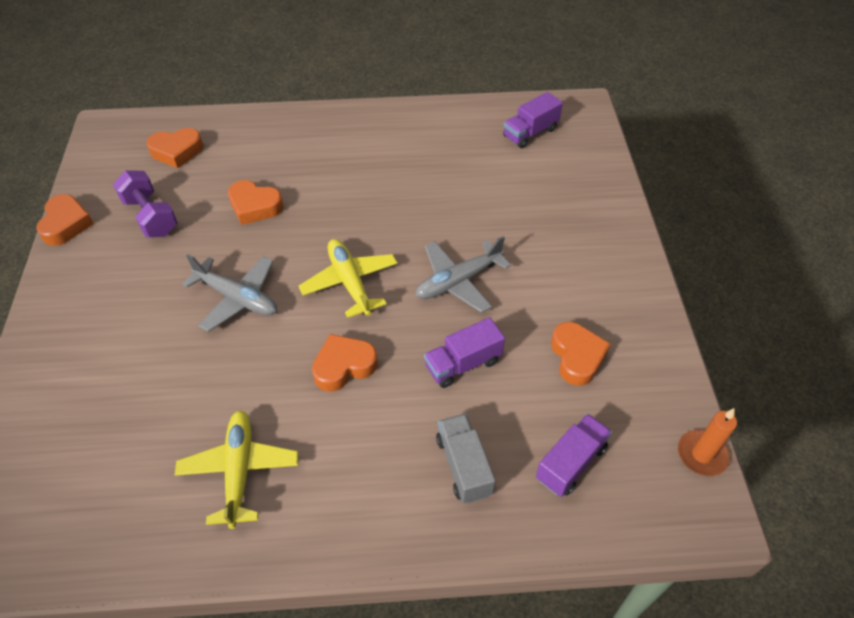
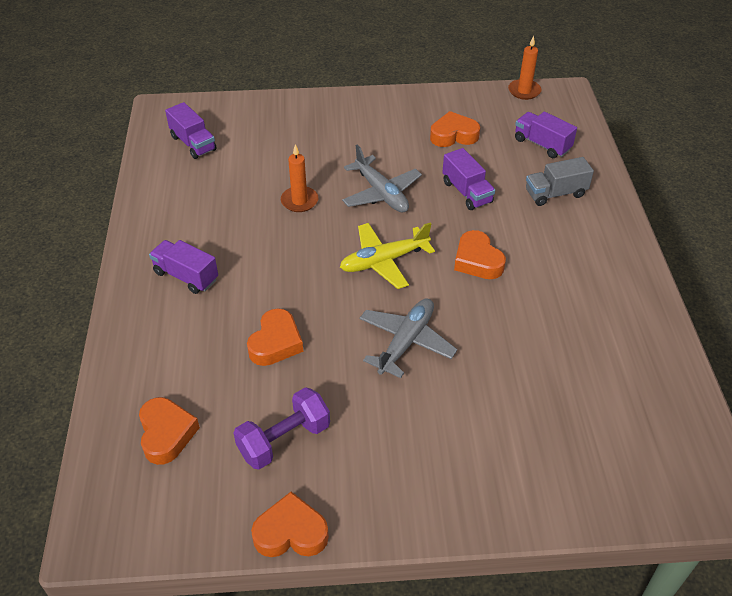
camera: 90 degrees left, 5 degrees down
yellow plane [175,410,298,529] -> none
none -> purple truck [149,240,218,294]
none -> orange candle [281,144,318,212]

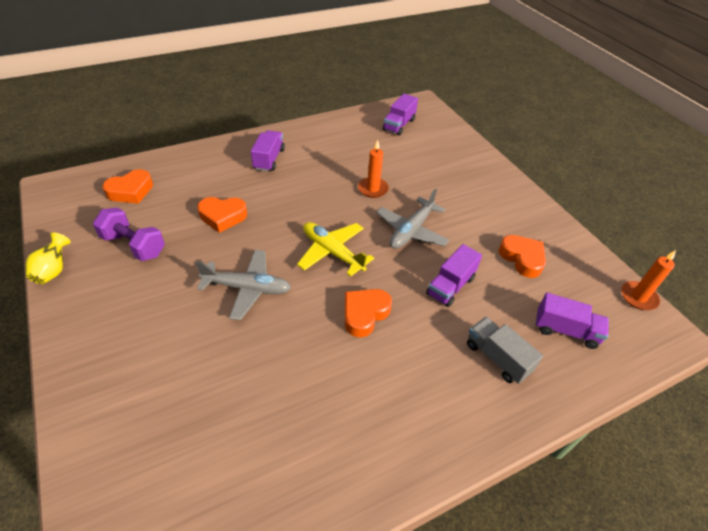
camera: 65 degrees right, 0 degrees up
orange heart [251,492,329,557] -> yellow vase [26,233,71,284]
purple truck [515,112,577,158] -> purple truck turned 90 degrees clockwise [535,293,609,349]

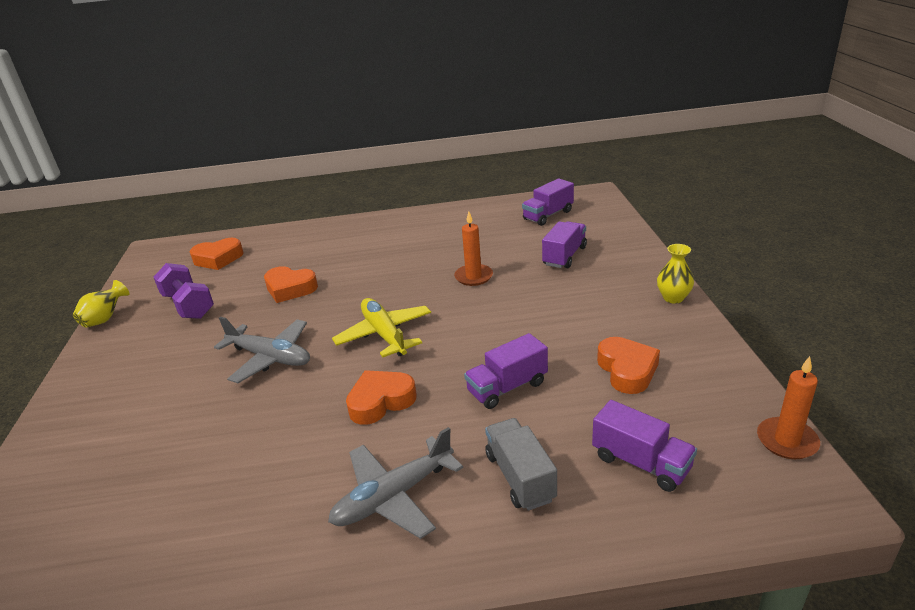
camera: 25 degrees right, 15 degrees down
purple truck [251,130,285,172] -> purple truck moved to [542,221,587,268]
grey plane [376,189,449,249] -> grey plane moved to [328,427,463,539]
none -> yellow vase [657,244,694,304]

